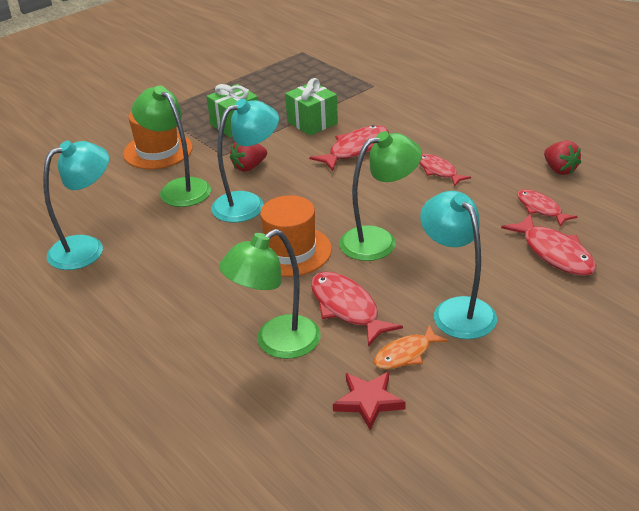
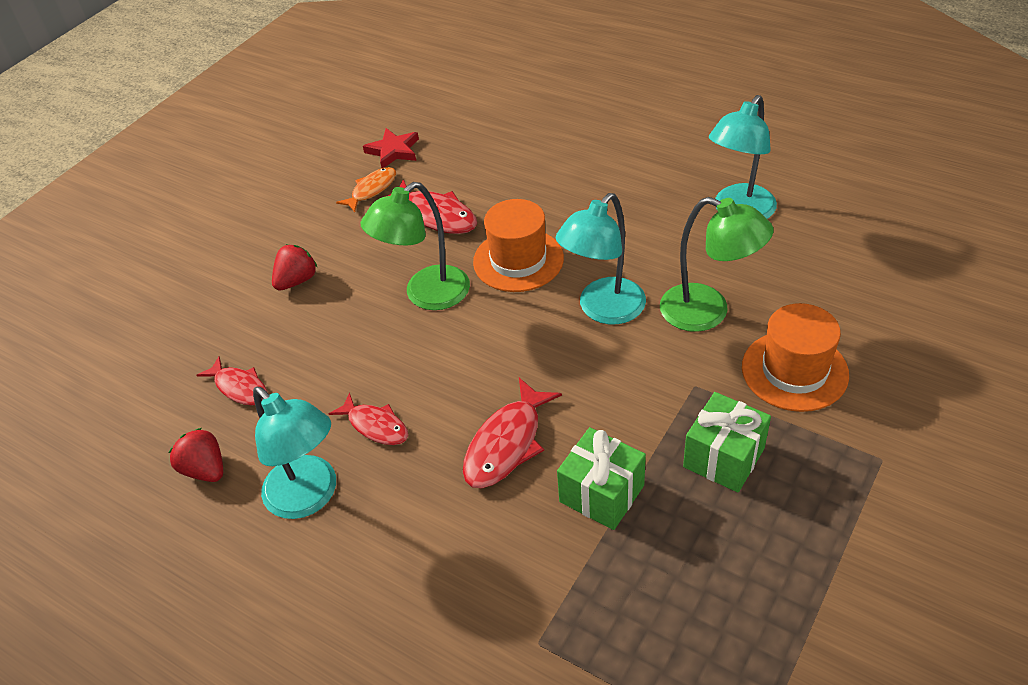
camera: 165 degrees right, 10 degrees up
green lamp [219,229,321,359] -> none
red strawberry [230,142,267,172] -> red strawberry moved to [272,245,318,291]
turquoise lamp [420,191,497,339] -> turquoise lamp moved to [253,387,336,519]
red fish [501,214,596,276] -> none

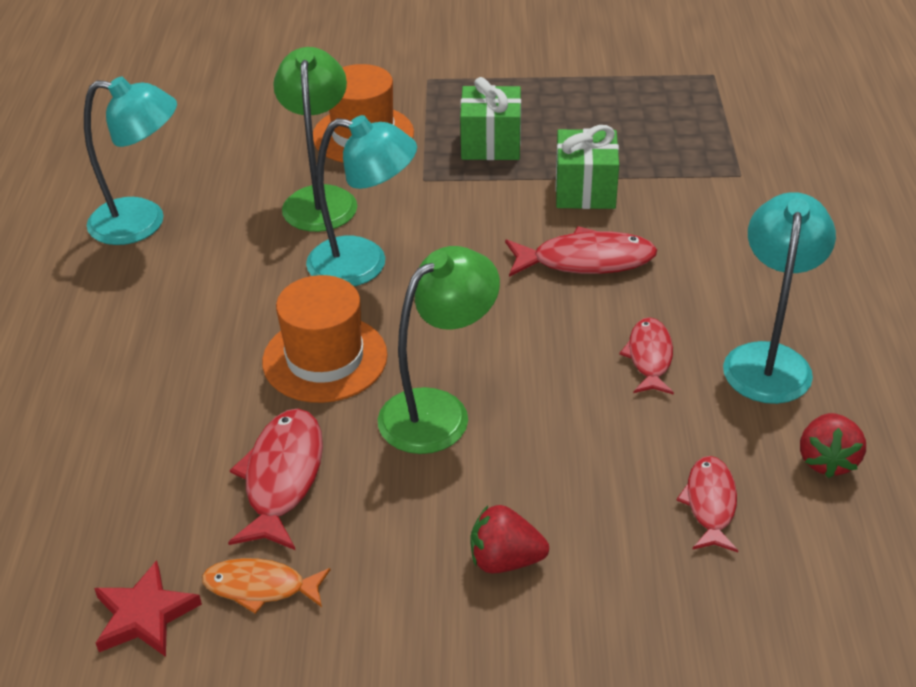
camera: 125 degrees left, 5 degrees down
green lamp [361,182,470,310] -> green lamp turned 60 degrees counterclockwise [378,246,500,454]

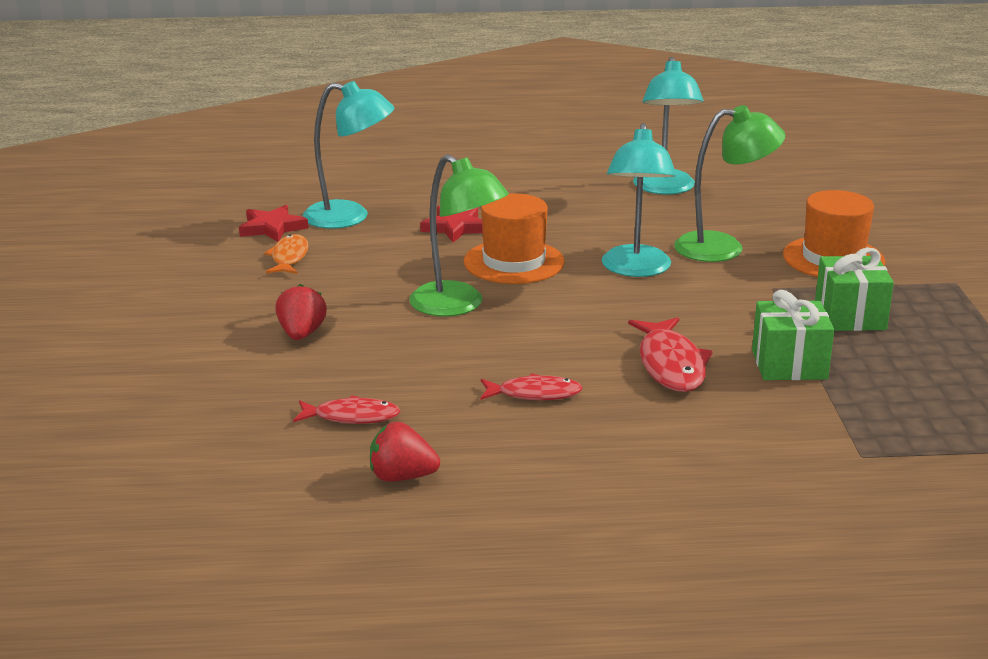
camera: 85 degrees right, 15 degrees down
red fish [228,409,323,550] -> none
turquoise lamp [723,192,836,404] -> turquoise lamp moved to [303,81,394,229]
none -> red star [420,206,483,242]

